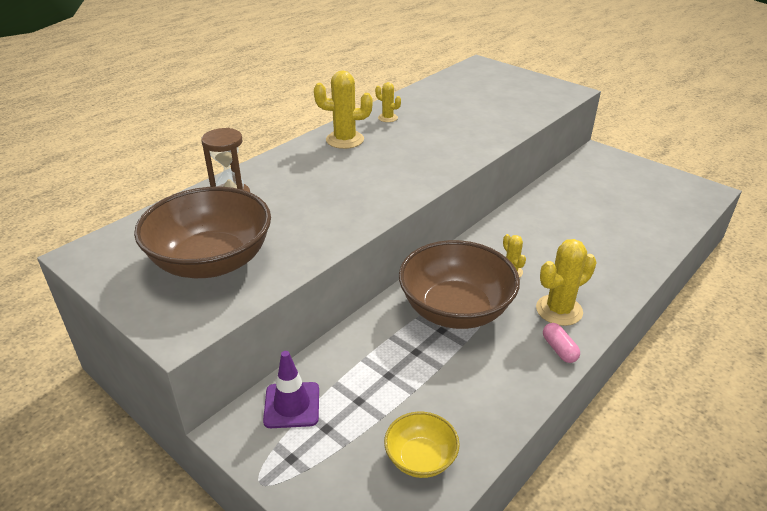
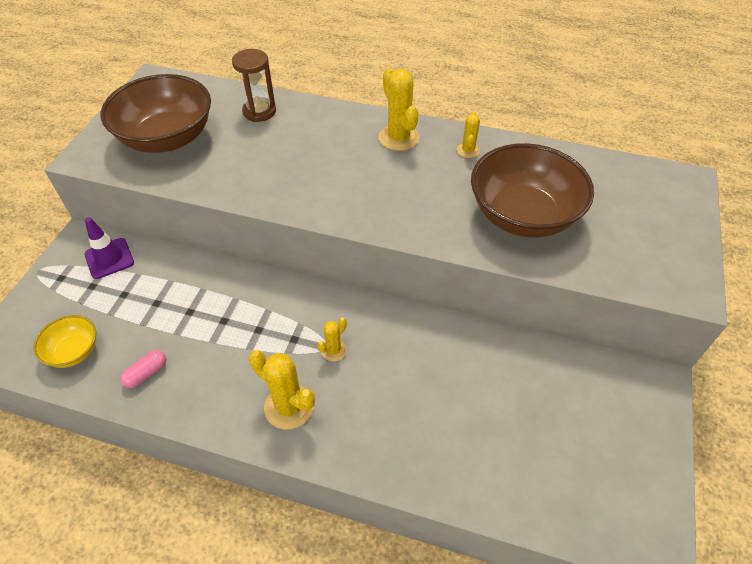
camera: 65 degrees right, 15 degrees up
brown bowl [399,240,520,329] -> brown bowl moved to [471,143,594,238]
pink capsule [543,323,580,363] -> pink capsule moved to [120,350,166,388]

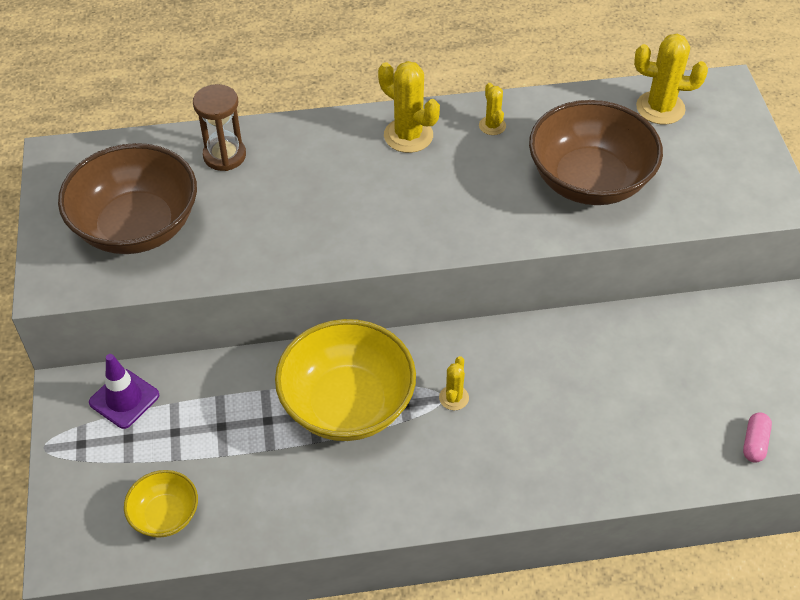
camera: 25 degrees left, 0 degrees up
pink capsule [120,350,166,388] -> pink capsule moved to [743,412,772,463]
yellow cactus [249,350,315,430] -> yellow cactus moved to [634,34,708,125]
none -> yellow bowl [275,319,416,441]

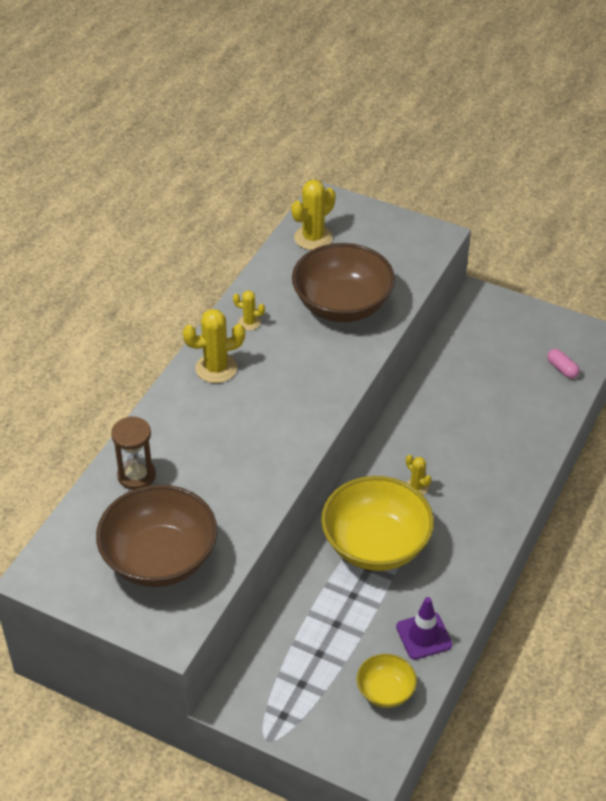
camera: 55 degrees left, 5 degrees down
purple traffic cone [89,354,159,429] -> purple traffic cone moved to [396,597,452,660]

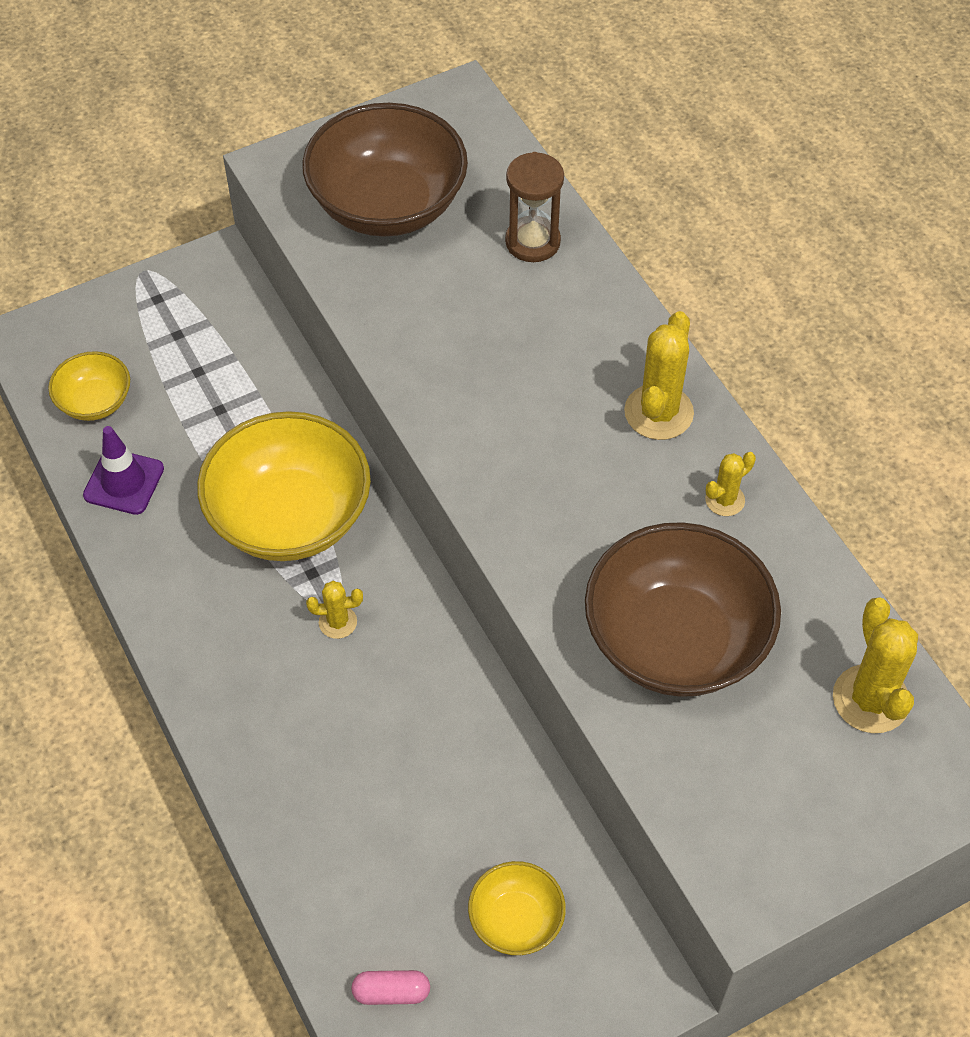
camera: 125 degrees right, 10 degrees up
none -> yellow bowl [468,861,566,955]

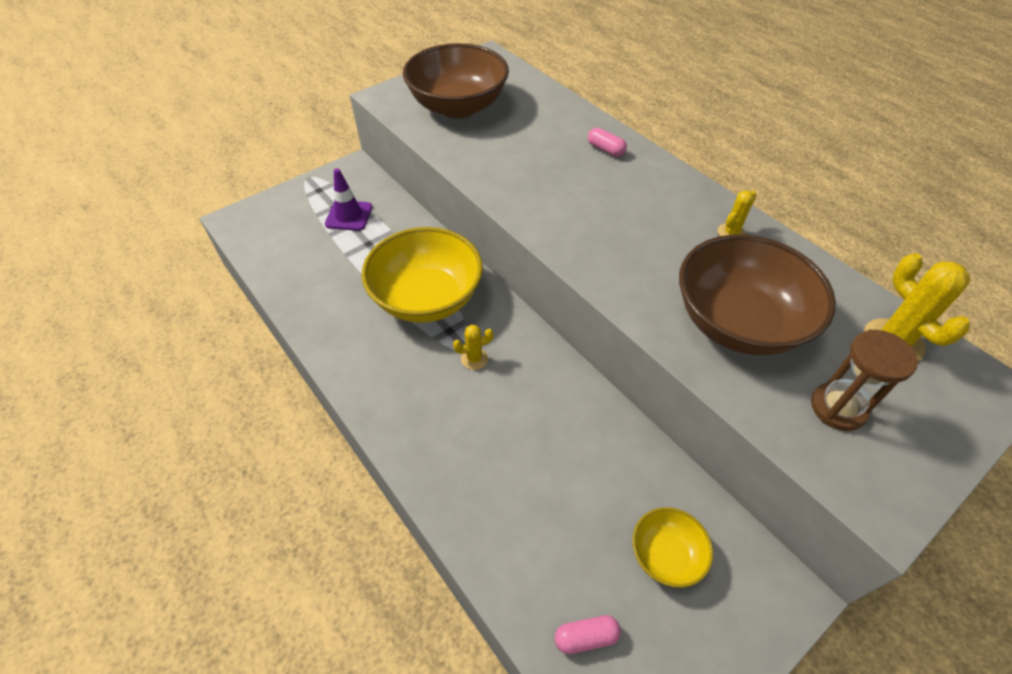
camera: 10 degrees left, 5 degrees down
yellow bowl [48,351,130,421] -> none
purple traffic cone [83,426,164,515] -> purple traffic cone moved to [325,168,372,231]
brown hourglass [505,152,564,262] -> brown hourglass moved to [811,329,918,431]
yellow cactus [624,311,694,440] -> none
none -> pink capsule [588,128,627,157]

